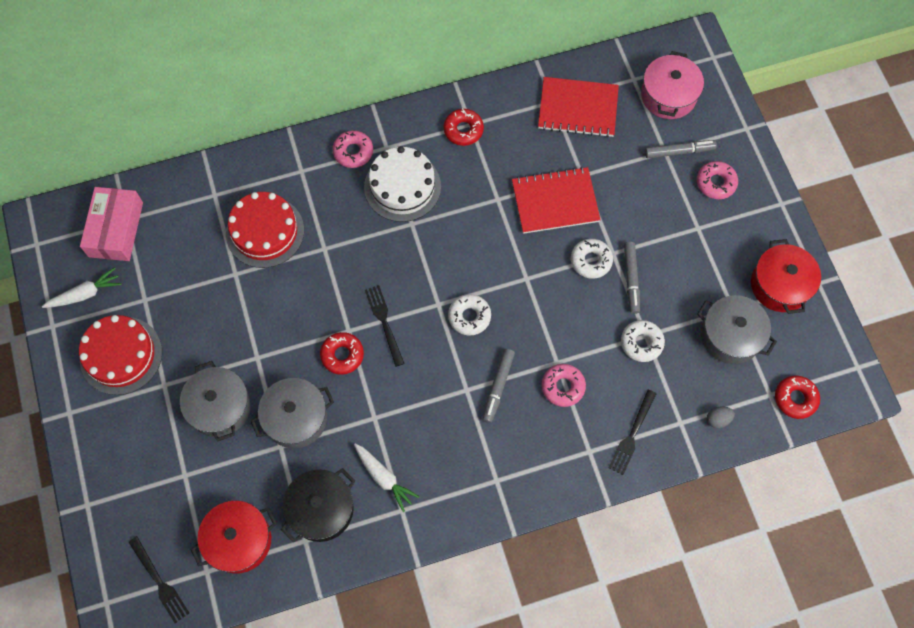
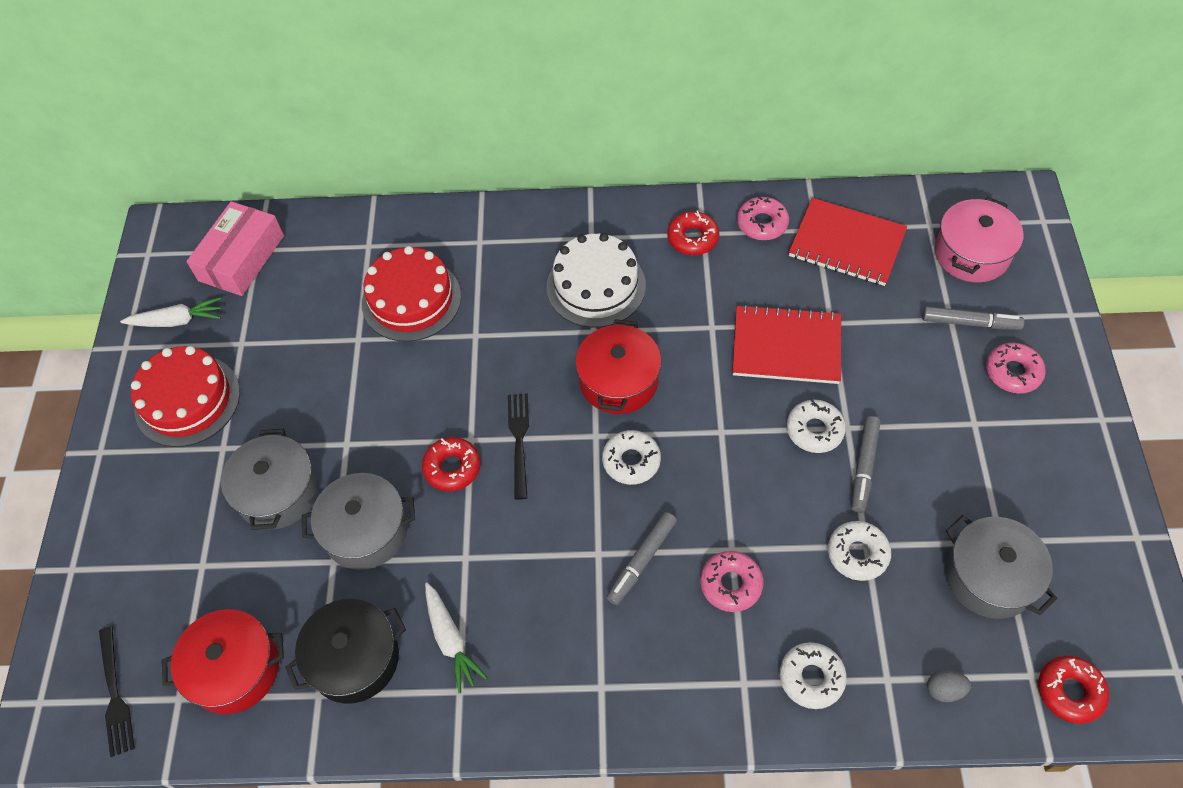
camera: 20 degrees right, 10 degrees down
pink donut [333,130,373,168] -> pink donut moved to [737,196,789,240]
black fork [609,390,656,475] -> white donut [780,642,847,709]
red pot [751,239,821,314] -> red pot moved to [575,319,661,414]

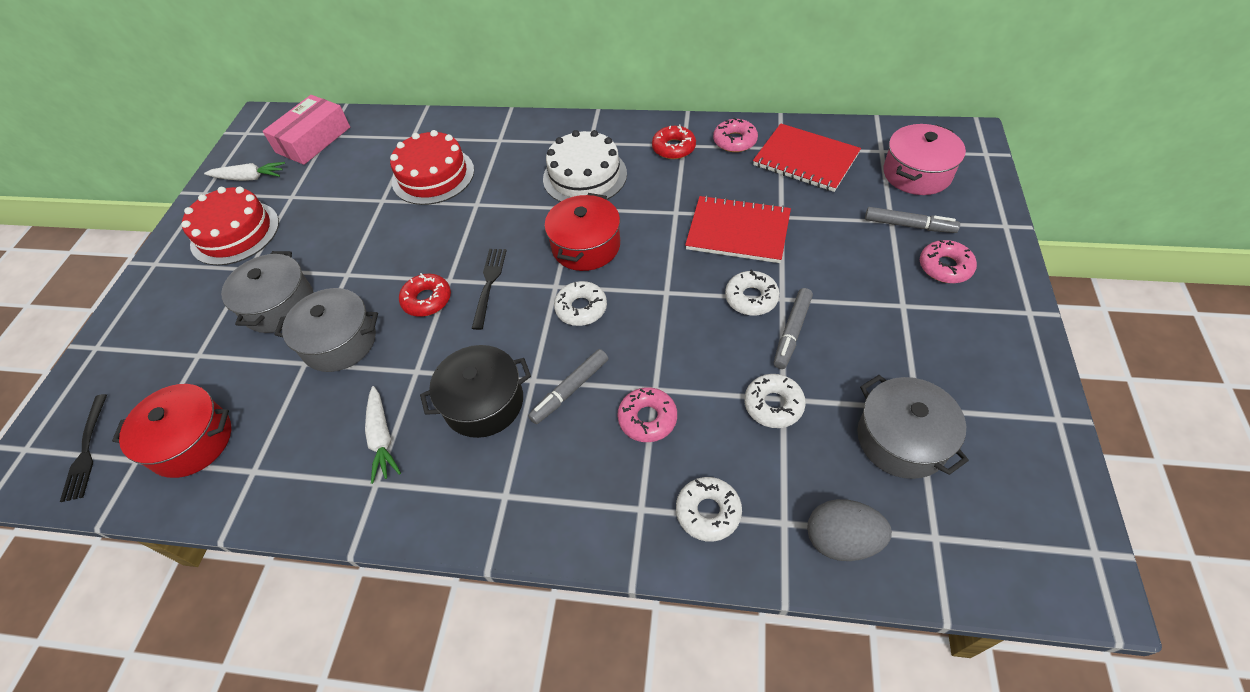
camera: 10 degrees right, 5 degrees down
black pot [285,599,406,704] -> black pot moved to [420,345,531,438]
grey egg [927,670,971,702] -> grey egg [807,499,892,561], size x1.82
red donut [1038,656,1109,724] -> none

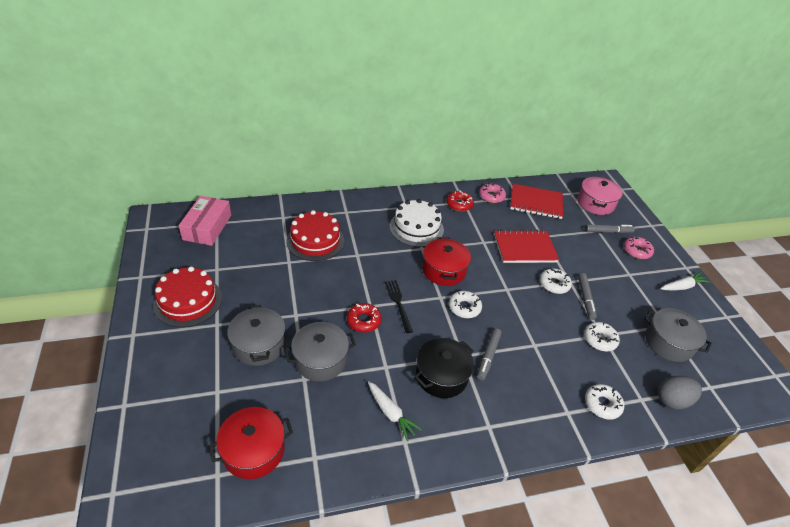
camera: 30 degrees left, 10 degrees down
black fork [60,394,107,502] -> none
white carrot [204,162,285,181] -> white carrot moved to [661,272,711,291]
pink donut [617,387,677,442] -> none

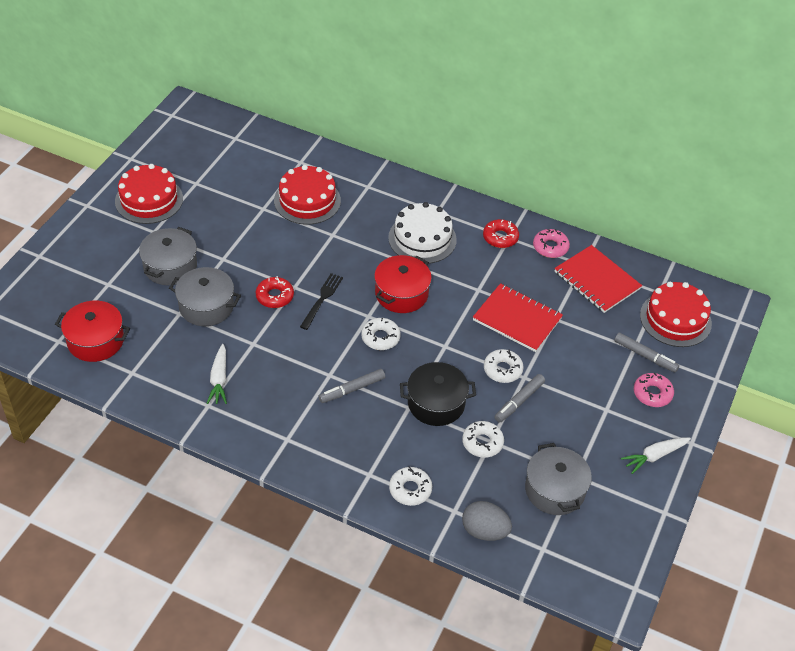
camera: 40 degrees right, 5 degrees up
pink box [179,196,231,246] -> none
black pot [414,338,474,398] -> black pot moved to [400,362,476,426]
pink pot [578,176,623,215] -> red cake [640,282,712,347]
white carrot [661,272,711,291] -> white carrot turned 135 degrees clockwise [621,438,691,474]

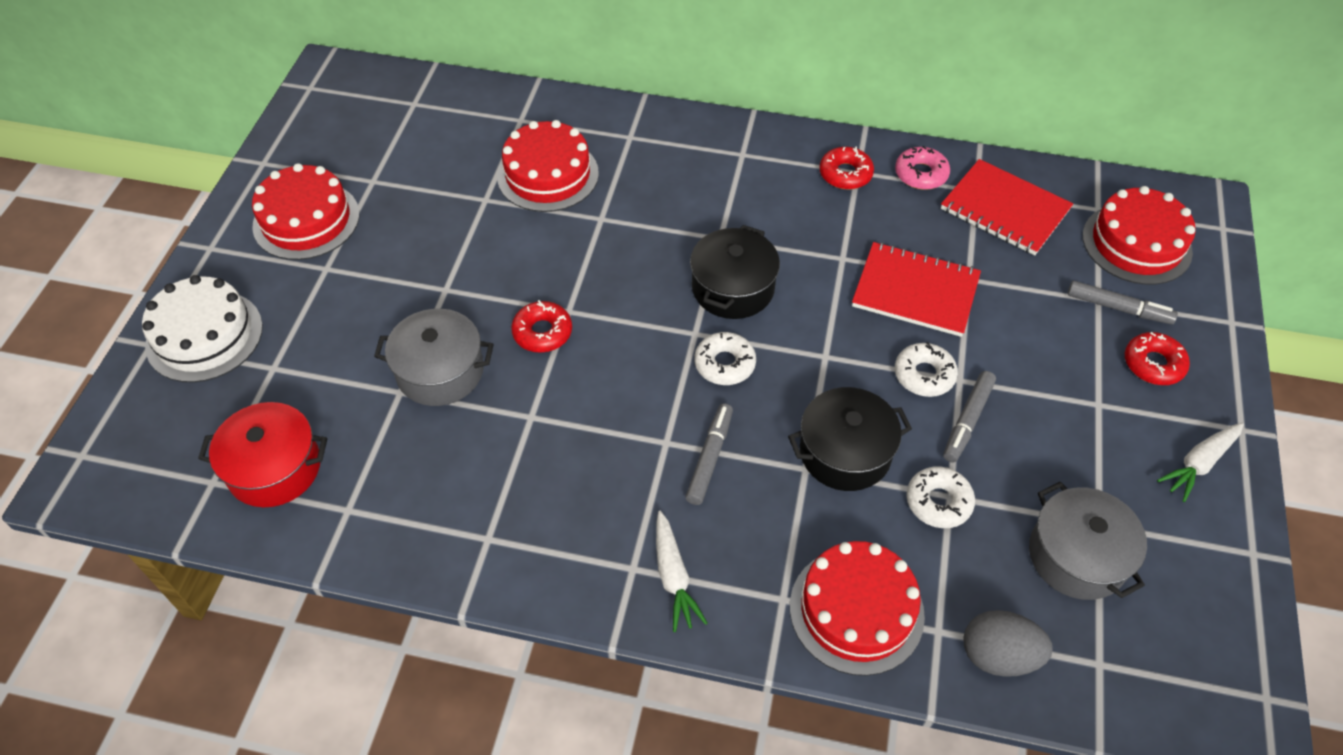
camera: 10 degrees left, 5 degrees up
grey pot [139,227,197,285] -> none
white carrot [206,344,227,404] -> white carrot moved to [656,511,708,632]
black fork [300,273,343,330] -> none
grey marker [319,369,385,403] -> grey marker turned 150 degrees clockwise [685,403,733,505]
red pot [374,255,432,313] -> black pot [690,225,780,319]
white cake [388,202,457,264] -> white cake moved to [142,275,263,383]
white donut [389,466,432,506] -> red cake [790,541,925,676]
pink donut [634,373,674,407] -> red donut [1125,332,1190,385]

